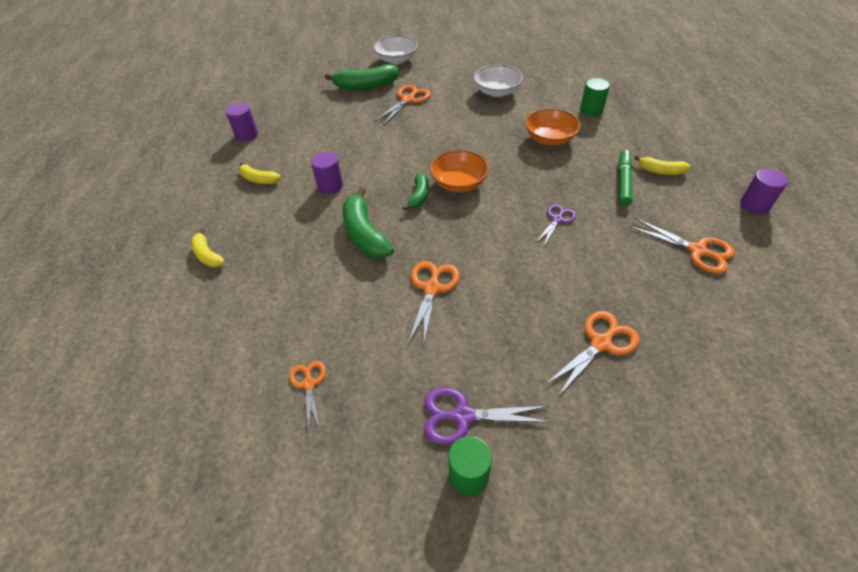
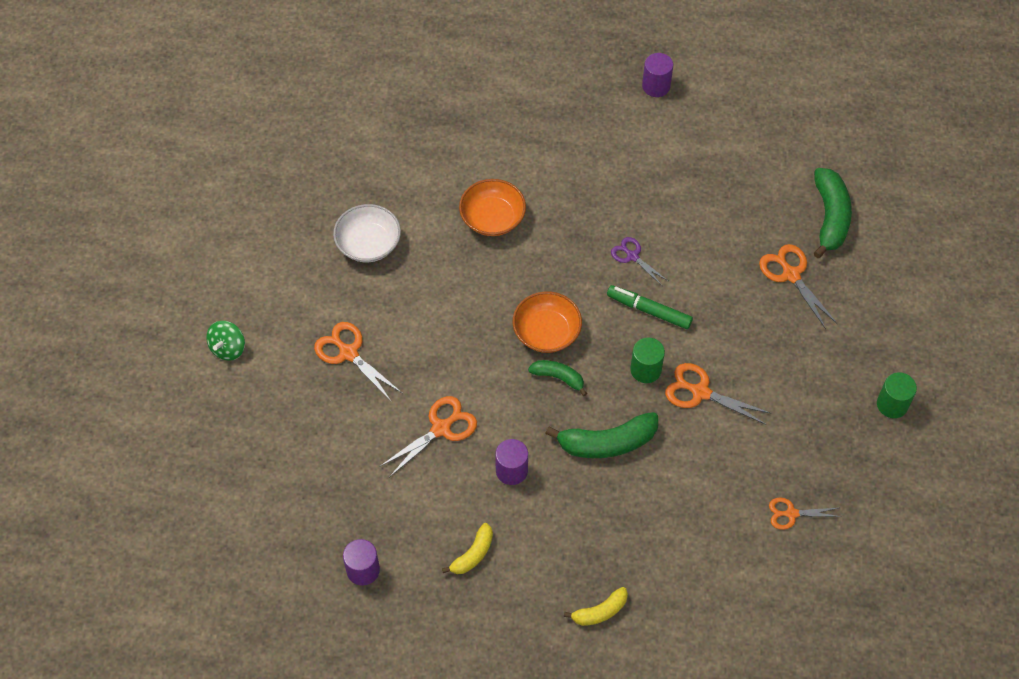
camera: 80 degrees left, 10 degrees up
green banana [325,64,399,90] -> green banana moved to [814,168,852,258]
white bowl [374,35,418,64] -> green spinning top [206,321,245,361]
purple scissors [424,387,550,445] -> none
green cylinder [580,78,610,117] -> green cylinder moved to [630,338,665,383]
green marker [618,150,633,206] -> green marker moved to [607,285,693,329]
orange scissors [630,218,735,274] -> orange scissors moved to [379,396,477,477]
yellow banana [634,155,690,175] -> none

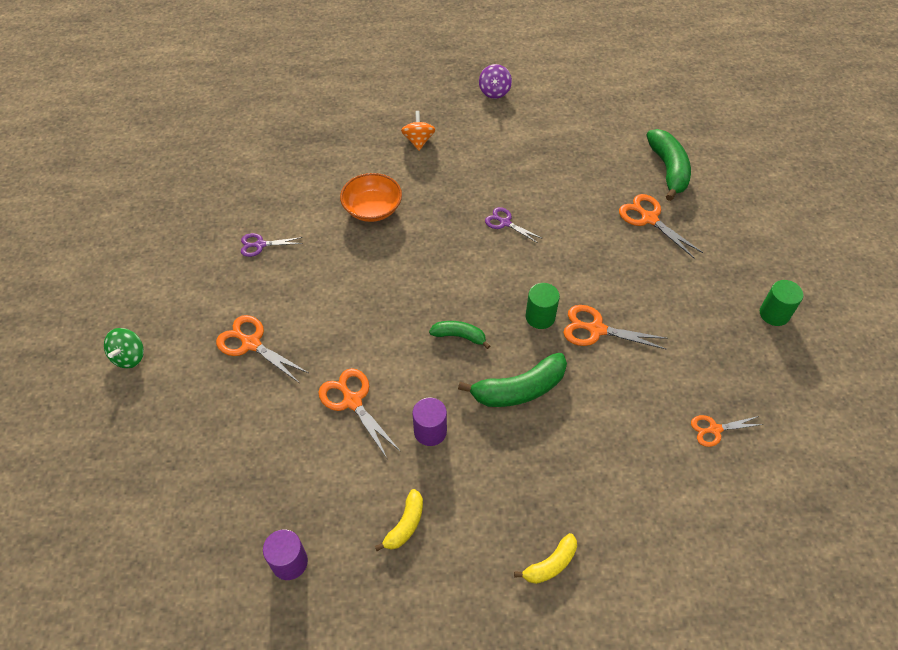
camera: 10 degrees left, 5 degrees down
white bowl [333,204,401,262] -> purple scissors [241,233,303,257]
orange scissors [379,396,477,477] -> orange scissors turned 75 degrees counterclockwise [318,368,400,458]
orange bowl [513,291,582,353] -> none
green marker [607,285,693,329] -> none
purple cylinder [642,53,673,97] -> purple spinning top [479,64,512,99]
none -> orange spinning top [401,111,436,151]

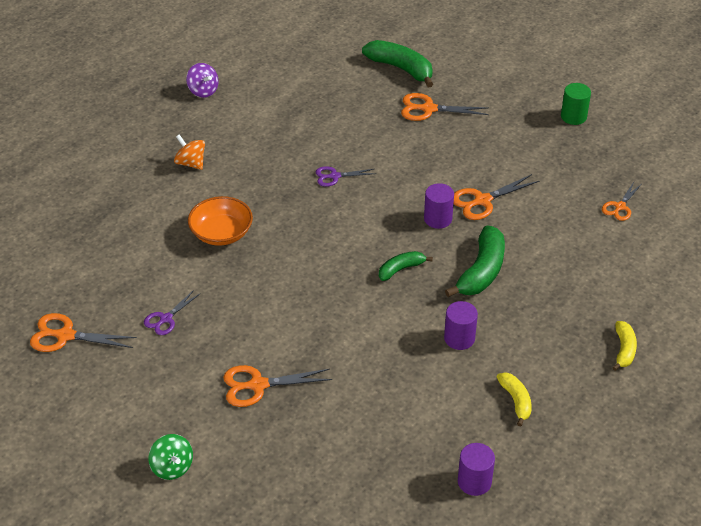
camera: 45 degrees left, 10 degrees down
orange scissors [318,368,400,458] -> orange scissors moved to [30,313,137,352]
green cylinder [526,283,560,329] -> purple cylinder [424,183,454,229]

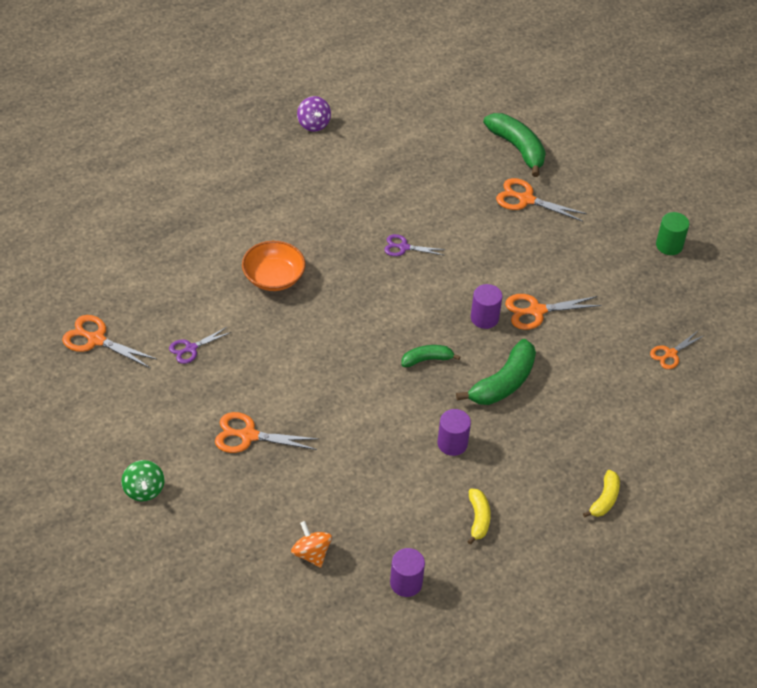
camera: 15 degrees right, 5 degrees up
orange spinning top [174,134,205,170] -> orange spinning top moved to [291,521,332,568]

